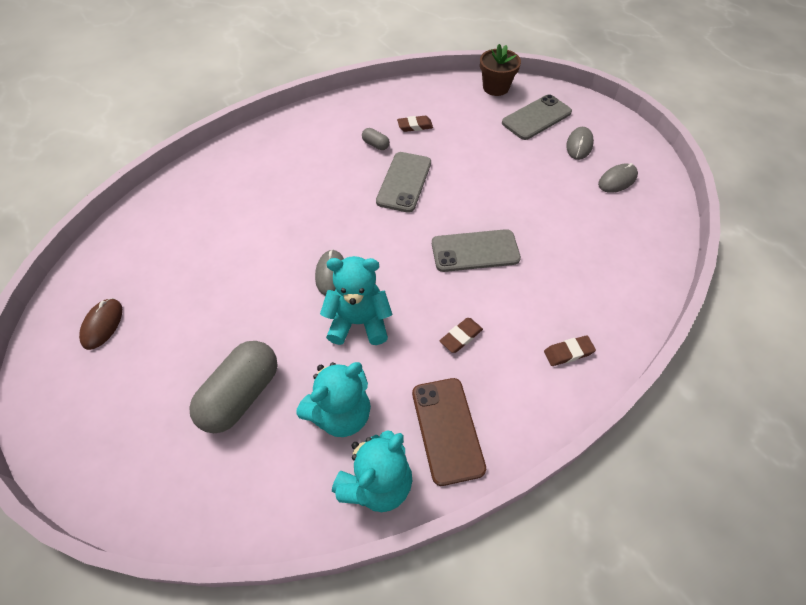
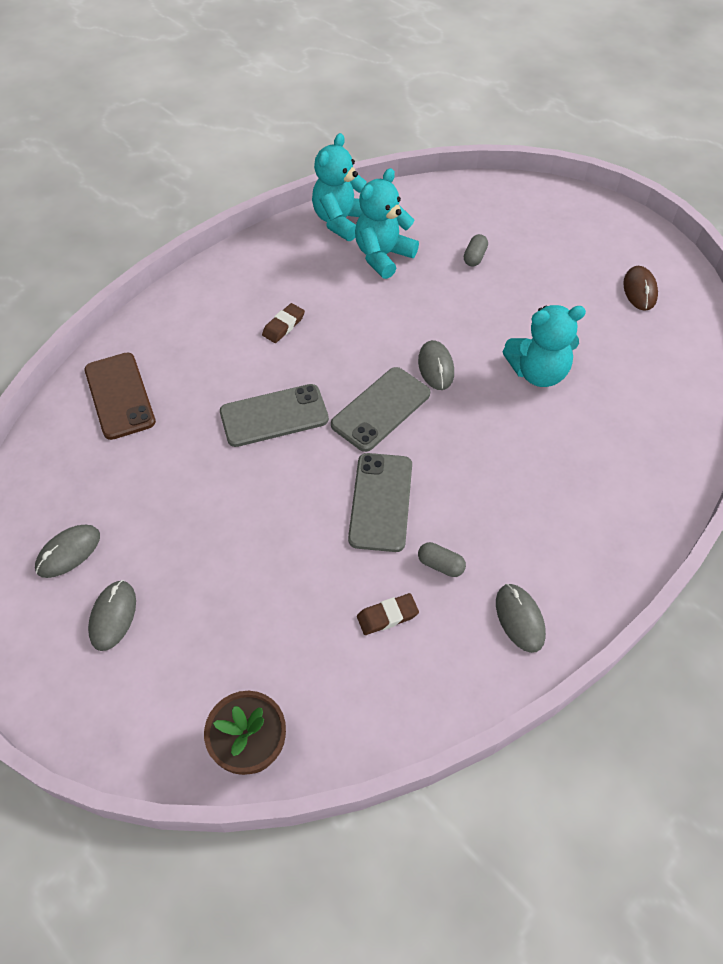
camera: 170 degrees right, 0 degrees up
grey capsule [189,341,278,433] -> grey capsule [464,234,488,267], size x0.43
turquoise teddy bear [320,256,392,345] -> turquoise teddy bear moved to [502,305,586,387]
brown phone [412,378,486,486] -> brown phone moved to [85,352,156,440]
grey phone [502,94,572,140] -> grey phone moved to [331,367,430,452]
brown eraser [544,335,596,366] -> none
none -> grey mouse [496,584,546,653]

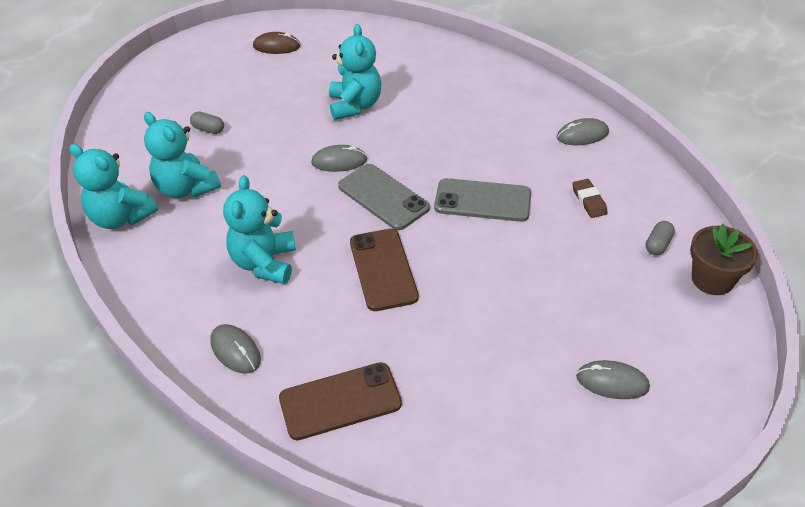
camera: 85 degrees left, 10 degrees down
grey mouse [35,525,100,578] -> grey mouse moved to [210,324,261,374]
grey phone [220,384,329,447] -> brown phone [350,229,419,311]
brown eraser [262,303,305,343] -> turquoise teddy bear [223,175,296,284]
grey capsule [418,542,466,577] -> grey capsule moved to [646,221,675,255]

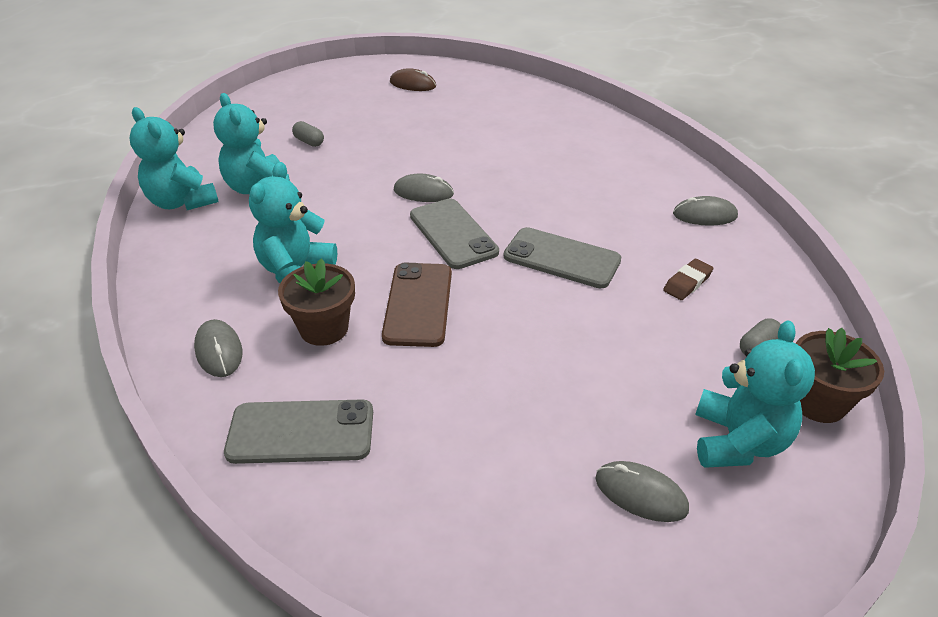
camera: 15 degrees right, 5 degrees down
brown phone [279,362,402,440] -> grey phone [224,400,373,464]
turquoise teddy bear [329,24,382,120] -> turquoise teddy bear moved to [695,320,815,468]
brown eraser [572,179,608,218] -> brown eraser turned 45 degrees clockwise [663,259,714,300]
none -> brown flower pot [278,259,355,346]

